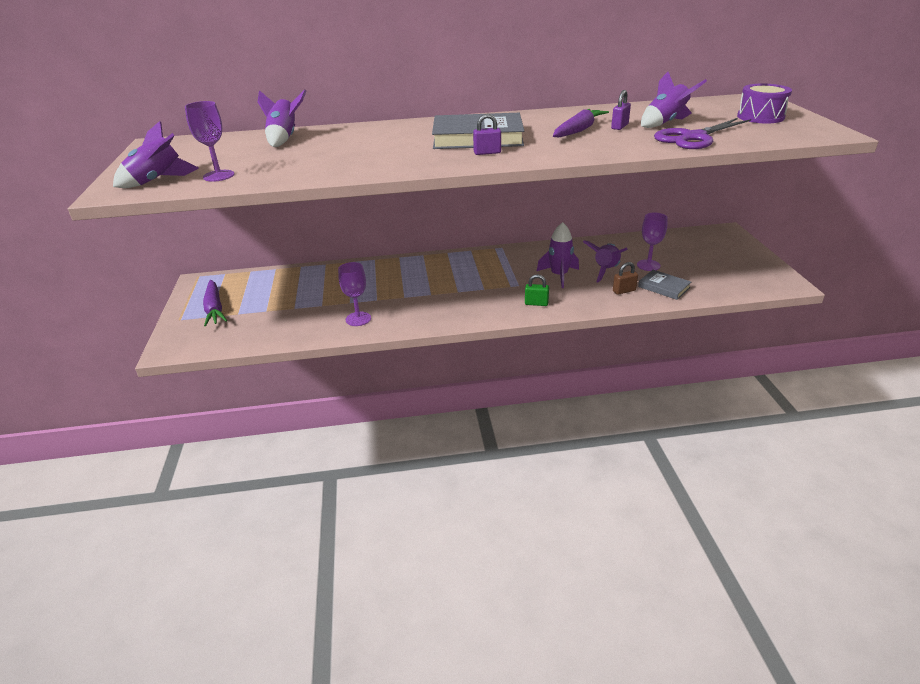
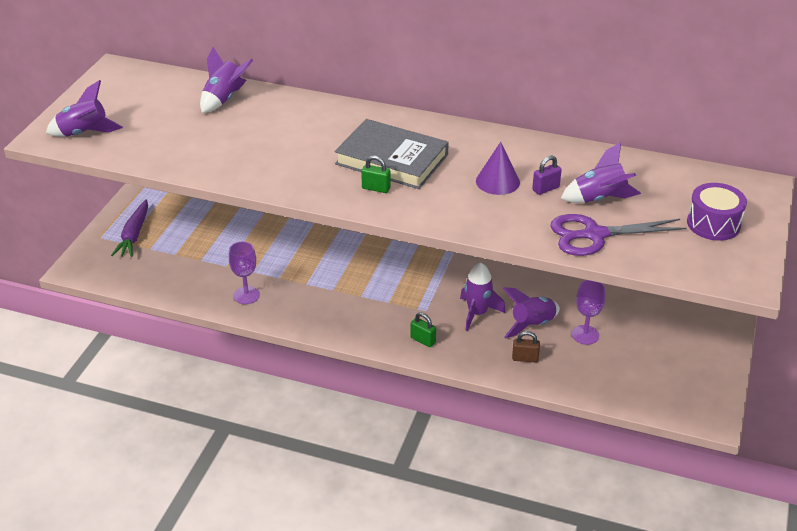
camera: 25 degrees right, 5 degrees up
purple goblet [185,101,234,182] -> none
purple padlock [473,114,501,155] -> green padlock [361,155,390,193]
purple carrot [553,109,609,137] -> purple cone [476,142,520,195]
grey book [638,270,691,300] -> none

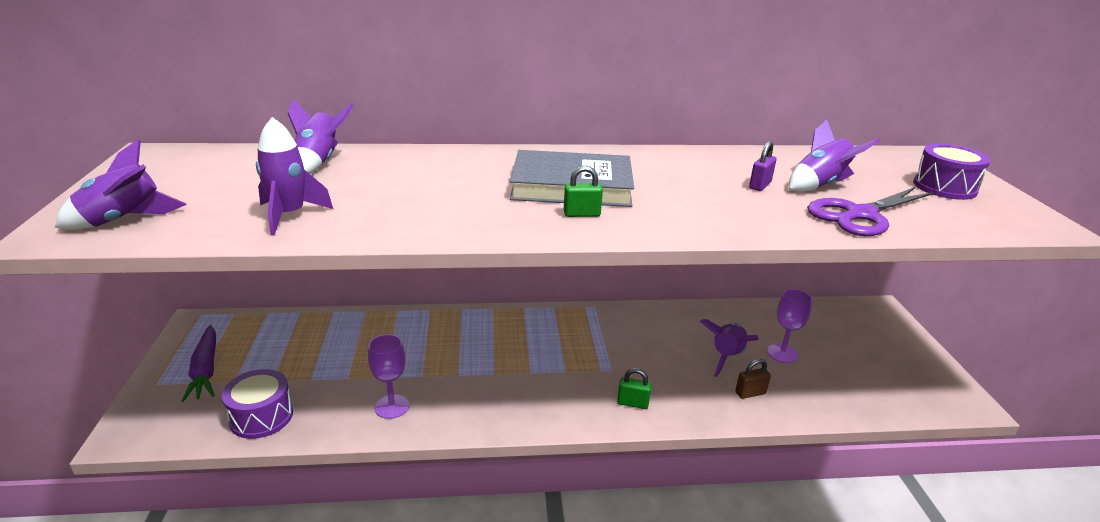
camera: 25 degrees left, 10 degrees down
purple rocket [460,262,506,331] -> purple rocket moved to [256,117,333,236]
purple cone [476,142,520,195] -> none
none -> purple drum [222,369,293,439]

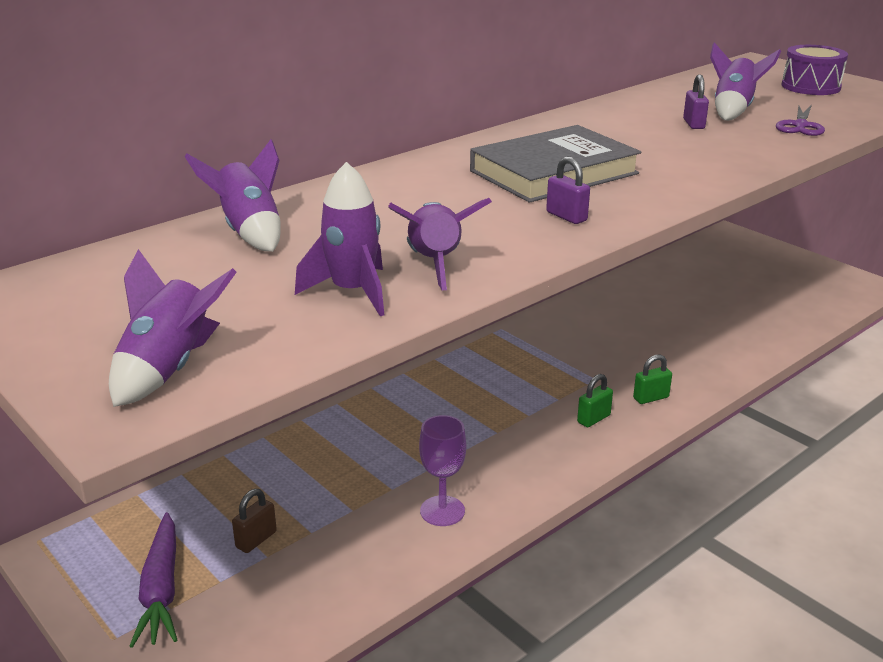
camera: 35 degrees left, 0 degrees up
purple carrot [181,325,216,402] -> purple carrot turned 45 degrees clockwise [130,512,177,648]
purple drum [222,369,293,439] -> none
green padlock [564,166,603,217] -> green padlock moved to [577,374,613,427]
purple rocket [700,319,758,377] -> purple rocket moved to [388,198,492,290]
brown padlock [735,359,771,399] -> brown padlock moved to [232,489,277,553]
purple goblet [767,289,813,363] -> none
purple scissors [807,187,935,236] -> purple scissors [776,105,825,136], size x0.61
none -> purple padlock [546,157,590,224]

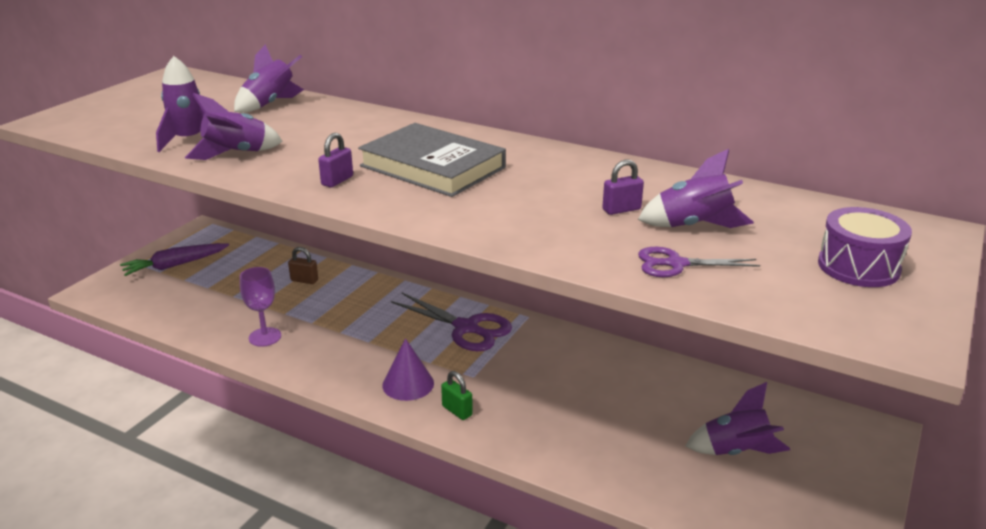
camera: 70 degrees right, 0 degrees up
purple rocket [109,249,237,407] -> purple rocket moved to [686,382,790,455]
brown padlock [232,489,277,553] -> brown padlock moved to [288,247,318,284]
green padlock [577,374,613,427] -> purple cone [382,338,434,401]
none -> purple scissors [391,293,512,351]

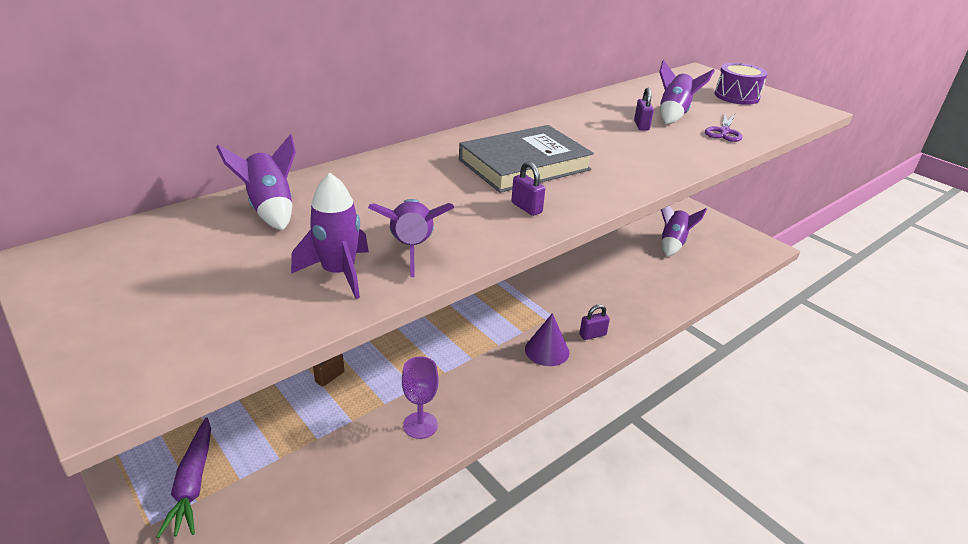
camera: 70 degrees left, 5 degrees up
purple scissors [391,293,512,351] -> none
green padlock [441,371,473,420] -> purple padlock [579,304,610,340]

